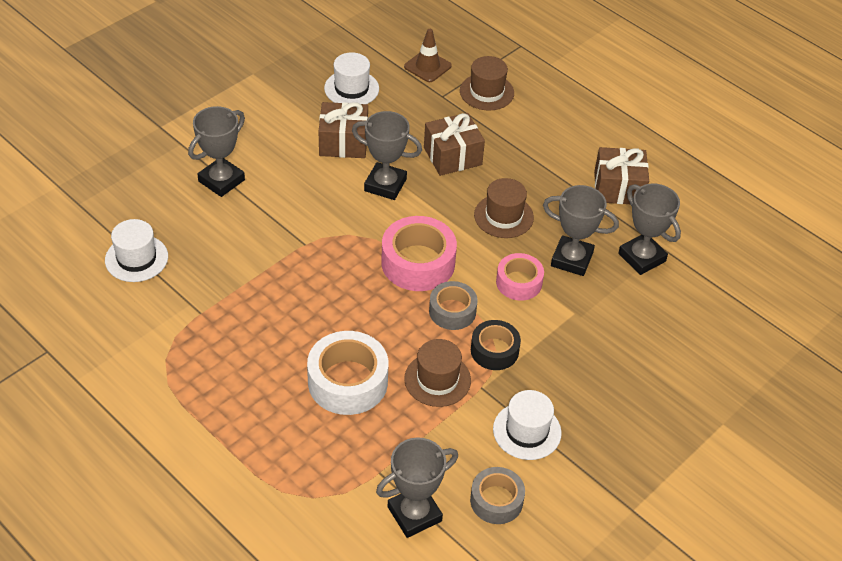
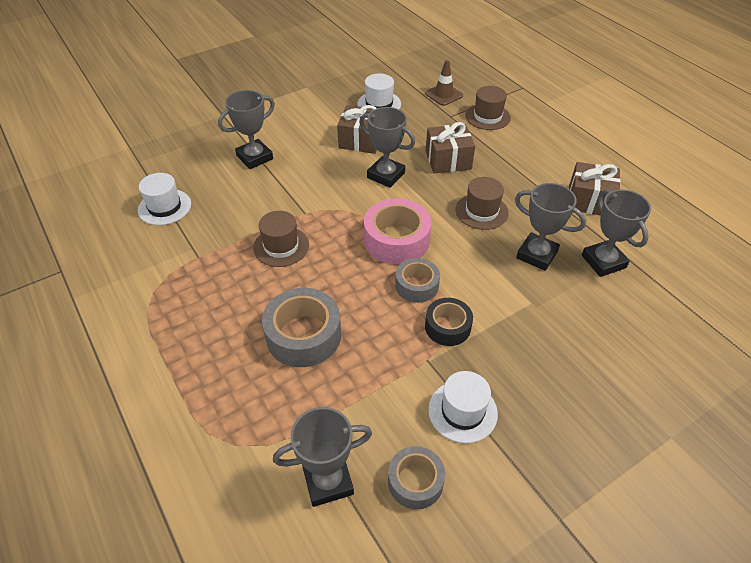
camera: 15 degrees right, 0 degrees up
white tape [307,331,388,415] -> grey tape [262,288,341,367]
brown hat [404,339,471,407] -> brown hat moved to [253,211,309,267]
pink tape [496,253,544,301] -> none

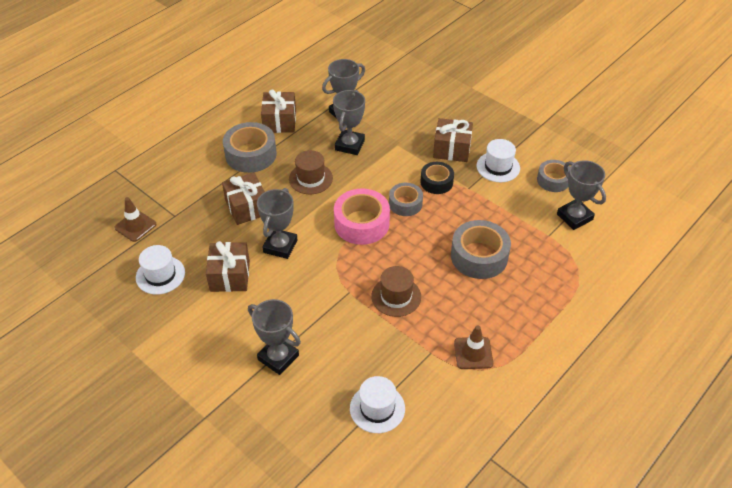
camera: 105 degrees left, 0 degrees up
brown hat [465,86,511,130] -> none
none -> grey tape [223,122,277,173]
none -> brown gift [433,118,473,162]
none -> brown traffic cone [454,325,493,369]

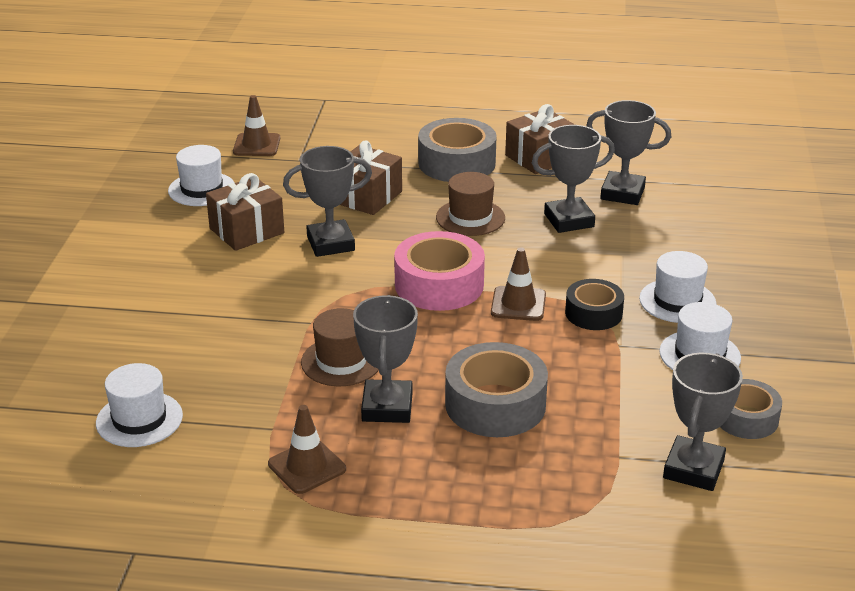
camera: 55 degrees right, 15 degrees down
grey trophy [248,299,301,375] -> grey trophy moved to [353,295,418,423]
grey tape [389,183,423,216] -> brown traffic cone [491,247,546,321]
brown gift [433,118,473,162] -> white hat [639,251,716,323]

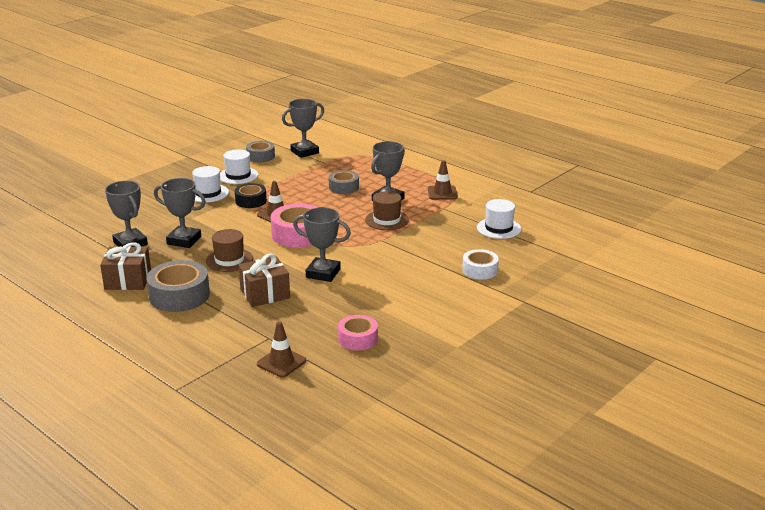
camera: 145 degrees left, 5 degrees down
white hat [168,145,235,206] -> pink tape [338,315,378,350]
brown gift [206,173,284,251] -> none
grey tape [445,342,548,437] -> grey tape [329,170,359,194], size x0.62
none -> white tape [462,249,499,280]

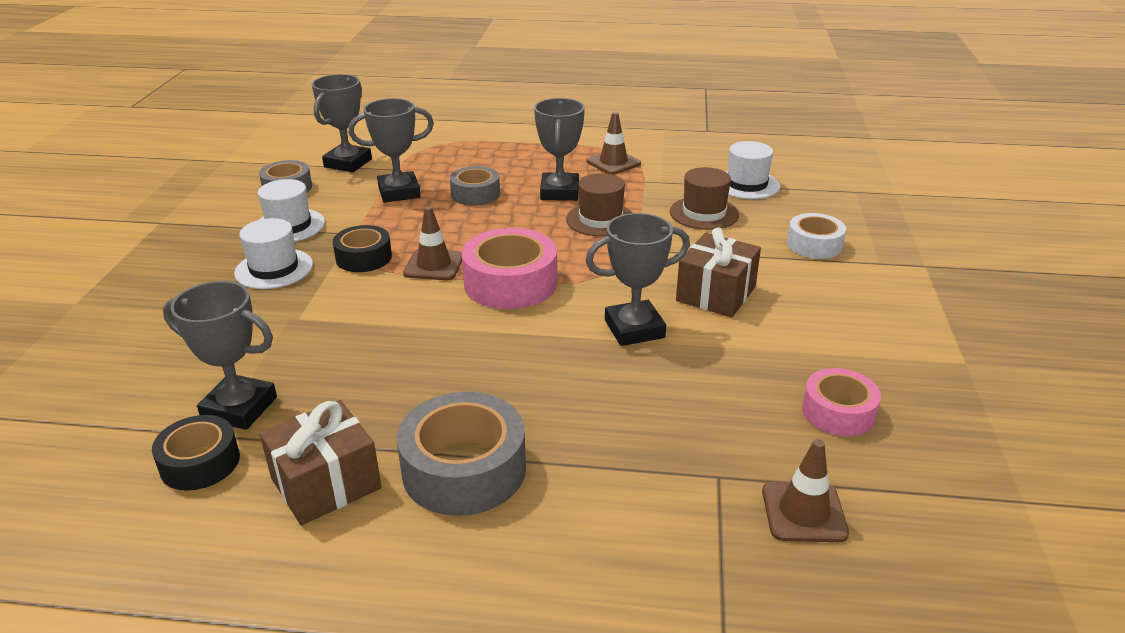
camera: 35 degrees left, 5 degrees up
grey trophy [154,178,206,248] -> grey trophy moved to [349,98,434,203]
brown hat [206,229,253,272] -> brown hat moved to [670,167,739,230]
brown gift [238,254,290,307] -> brown gift moved to [676,228,761,317]
none -> black tape [152,415,240,491]

